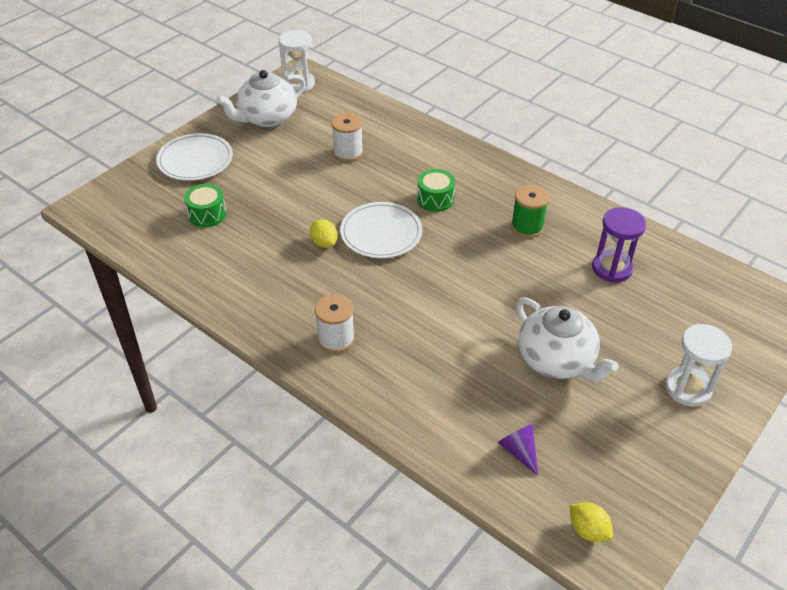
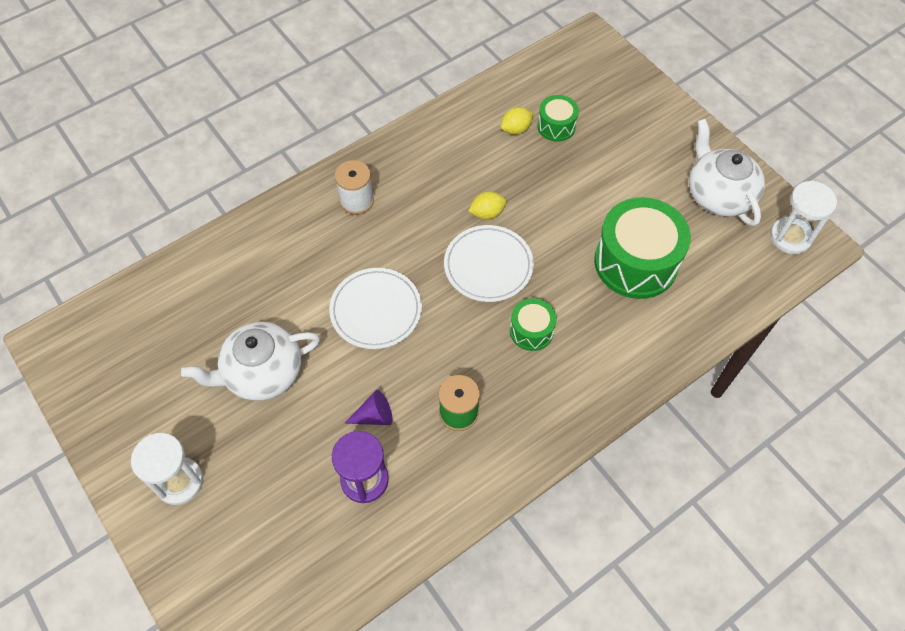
camera: 105 degrees right, 15 degrees up
white plate [156,133,233,181] -> white plate moved to [329,268,422,349]
white spool [331,113,363,162] -> green drum [594,197,691,299]
purple cone [498,424,538,476] -> purple cone moved to [344,390,392,425]
yellow lemon [570,502,613,542] -> yellow lemon moved to [501,107,534,135]

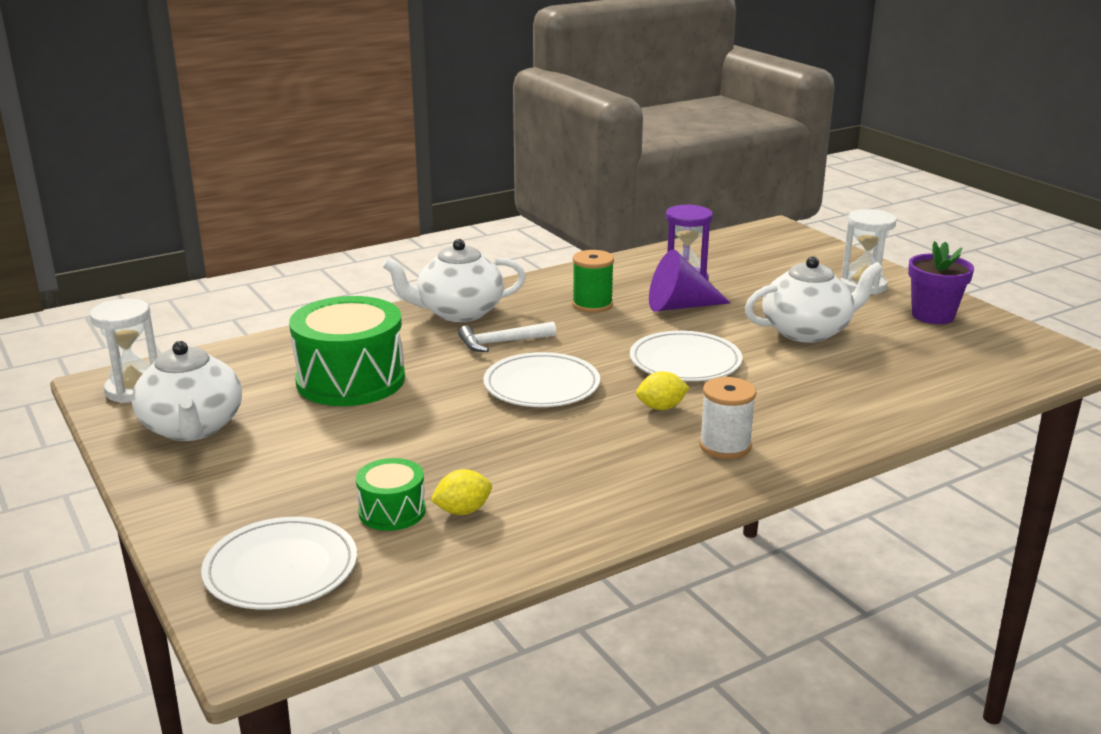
camera: 175 degrees left, 35 degrees down
purple cone [344,390,392,425] -> purple cone [649,250,731,312], size x1.66
yellow lemon [468,191,506,220] -> yellow lemon moved to [636,371,690,410]
green drum [510,298,557,351] -> white hammer [458,322,556,352]
none -> white plate [201,517,357,610]
none -> white teapot [382,239,526,322]
none -> purple flower pot [908,241,974,324]

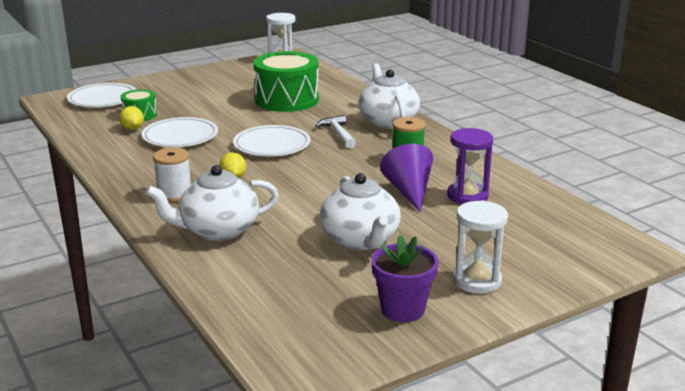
camera: 90 degrees right, 0 degrees up
white teapot [132,341,242,441] -> white teapot moved to [145,165,279,241]
white plate [630,331,742,381] -> white plate moved to [142,117,218,147]

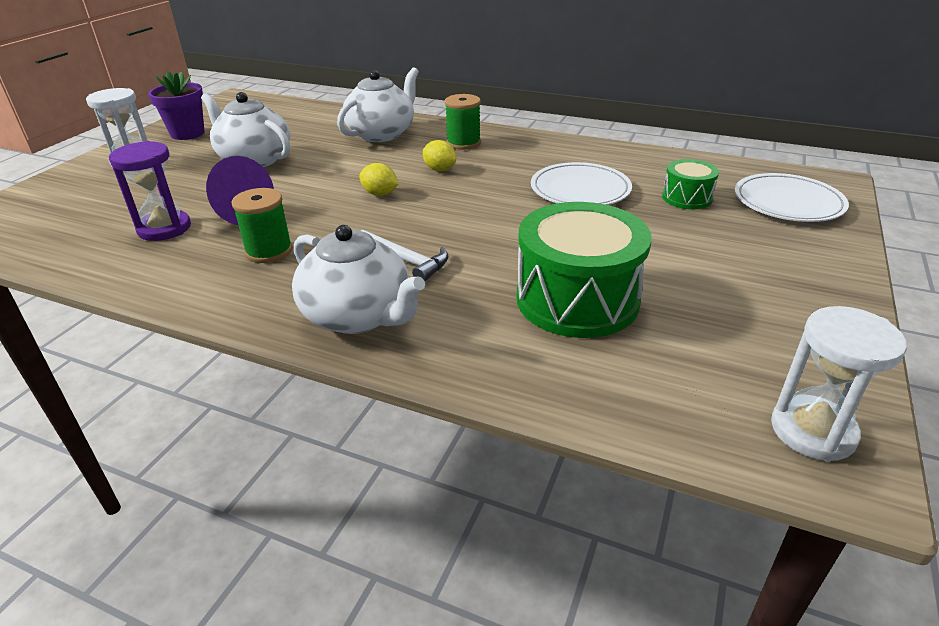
camera: 145 degrees right, 10 degrees up
yellow lemon [119,106,144,130] -> yellow lemon moved to [359,163,398,196]
white spool [153,147,191,202] -> green spool [445,94,481,150]
white plate [233,125,310,156] -> none

